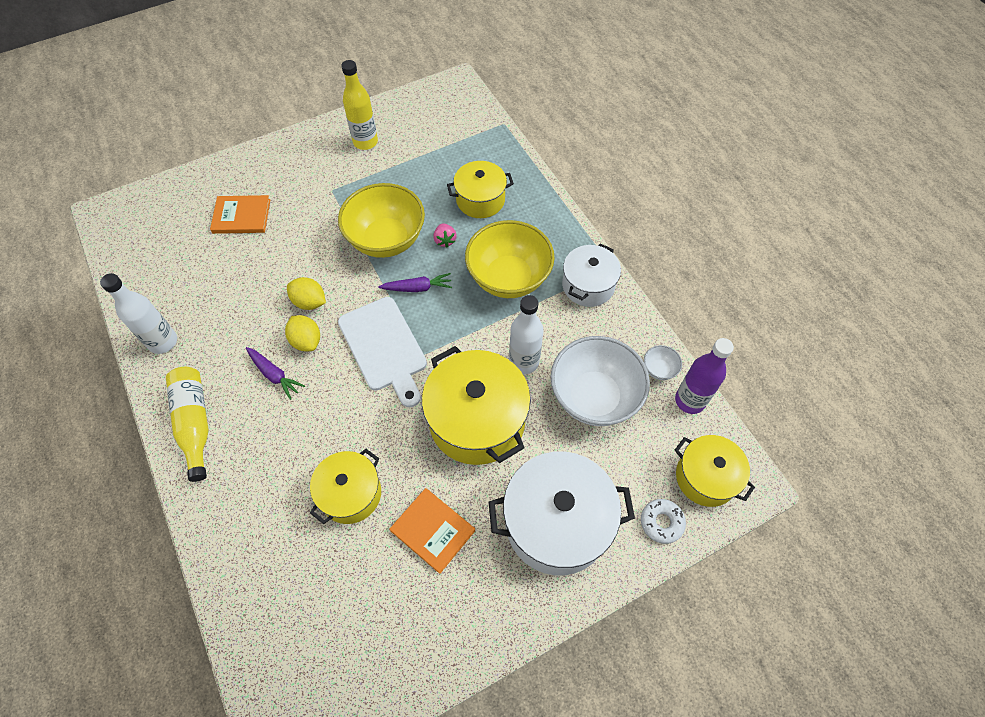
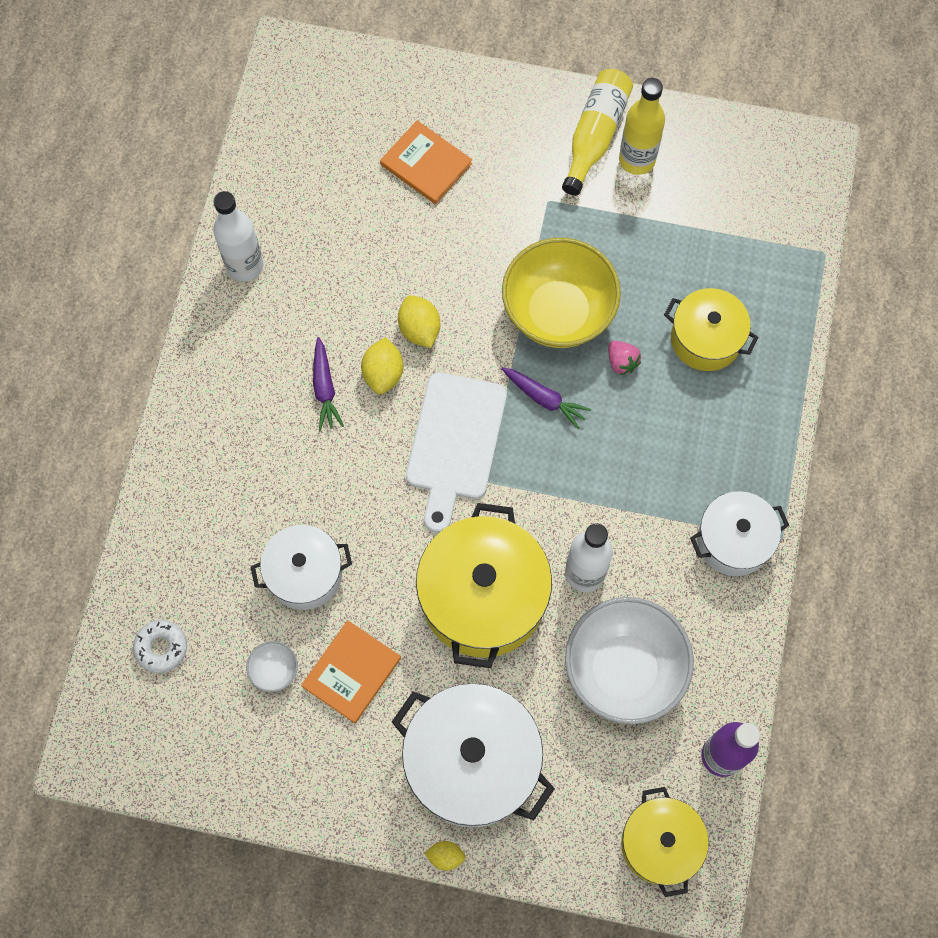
camera: 40 degrees right, 10 degrees up
yellow bottle [166,367,209,482] -> yellow bottle moved to [562,69,633,196]
yellow pot [310,449,381,524] -> white pot [251,525,352,610]
orange book [389,488,475,574] -> orange book turned 45 degrees clockwise [301,620,401,723]
pink strawberry [433,223,457,247] -> pink strawberry turned 60 degrees counterclockwise [608,341,641,375]
yellow bowl [465,220,555,298] -> none
white donut [641,499,686,544] -> white donut moved to [133,620,187,673]
white bowl [644,345,682,380] -> white bowl moved to [246,641,298,692]
none -> yellow lemon [424,841,466,871]

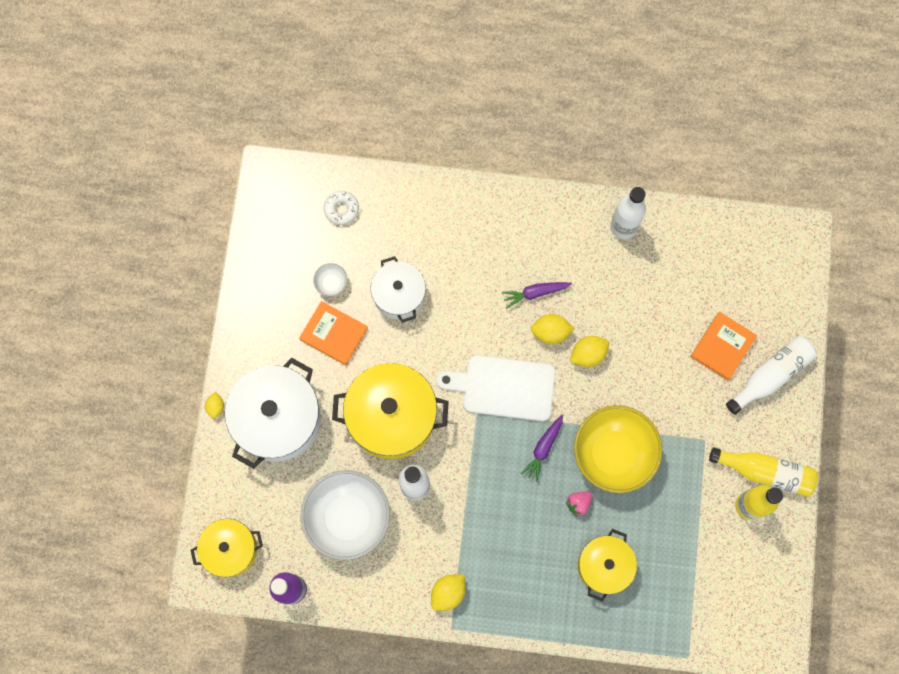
camera: 85 degrees right, 5 degrees up
white pot [690,491,789,576] -> yellow lemon [431,574,465,611]
none -> white bottle [726,336,817,415]

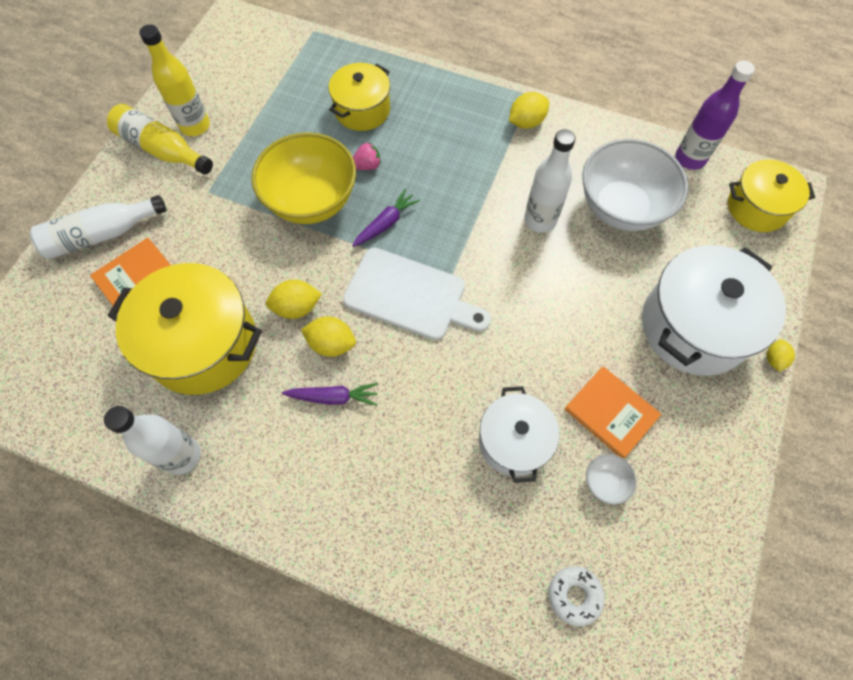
camera: 165 degrees left, 10 degrees down
yellow pot [332,363,449,459] -> yellow pot moved to [108,263,262,395]

